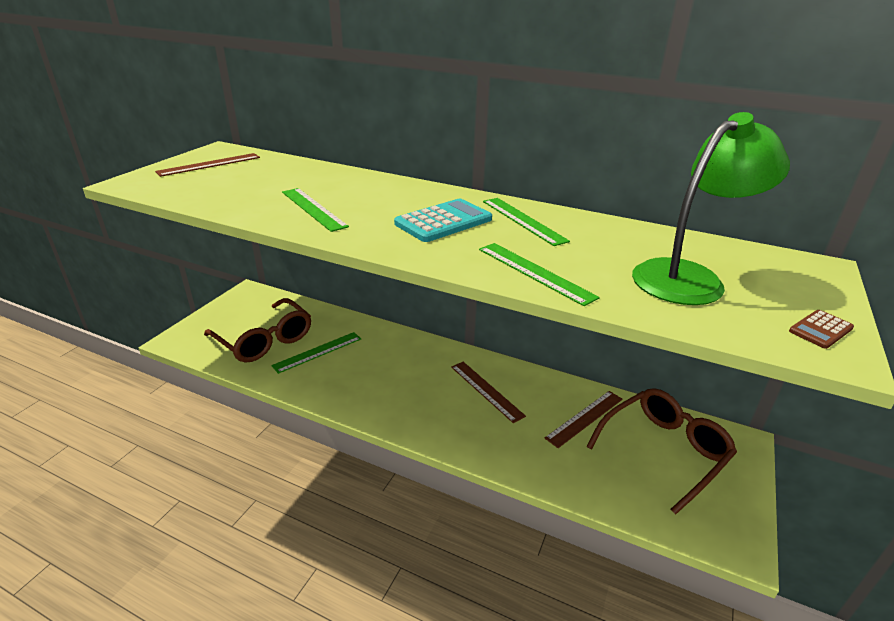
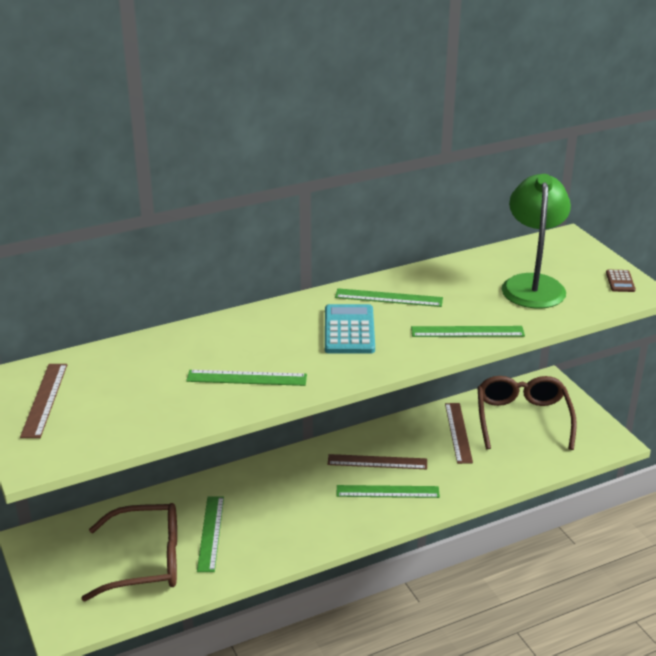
camera: 50 degrees left, 0 degrees up
none -> green ruler [337,485,440,498]

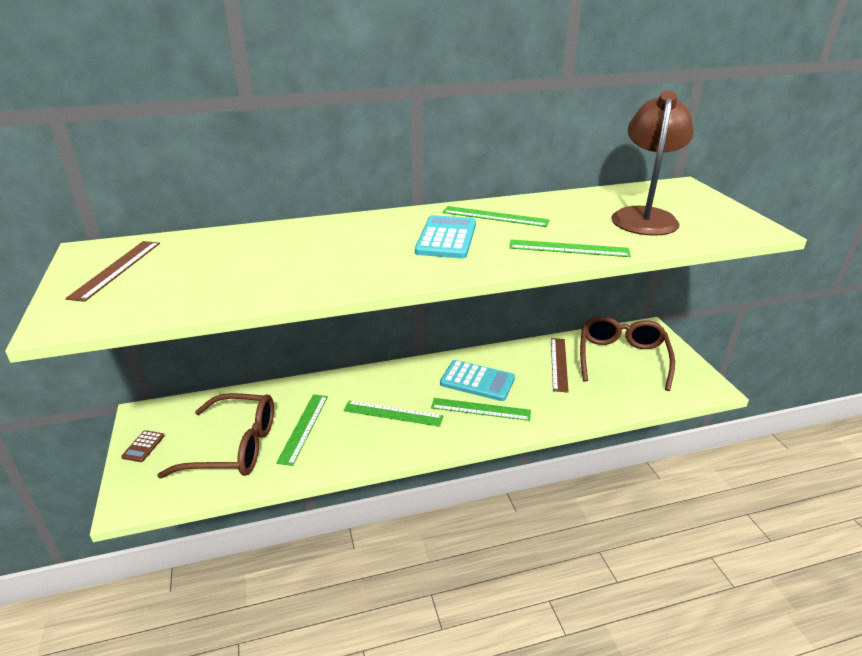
camera: 10 degrees right, 0 degrees up
green ruler [186,370,307,386] -> green ruler moved to [343,401,443,427]
brown ruler [328,454,427,469] -> turquoise calculator [440,360,515,401]
green lamp [501,174,571,309] -> brown lamp [611,91,694,236]
brown calculator [606,270,636,292] -> brown calculator moved to [121,430,164,462]

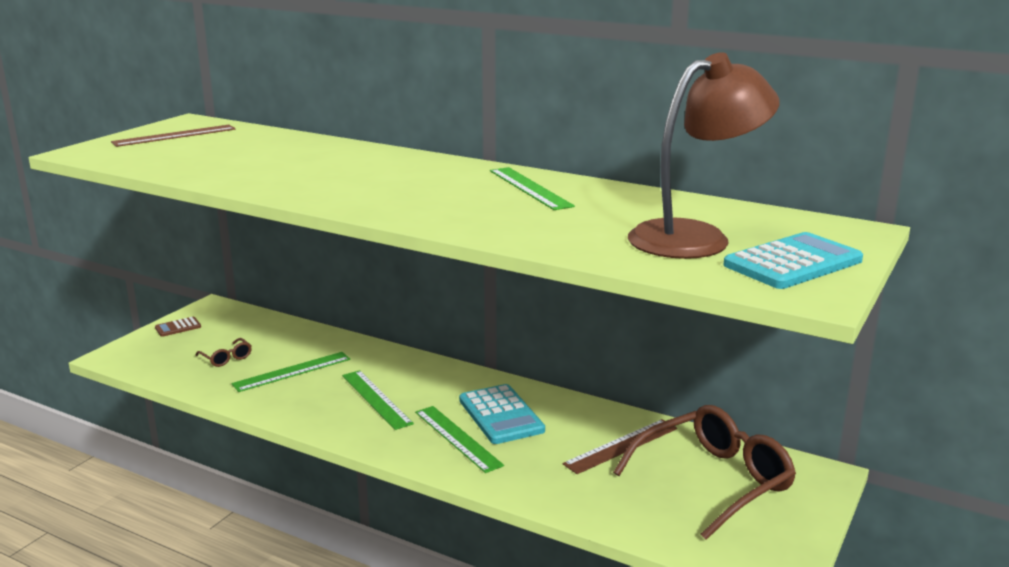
camera: 45 degrees right, 10 degrees down
brown glasses [157,393,274,478] -> brown glasses [196,338,252,367], size x0.41
turquoise calculator [415,215,476,258] -> turquoise calculator moved to [724,232,863,289]
green ruler [509,239,631,257] -> none

